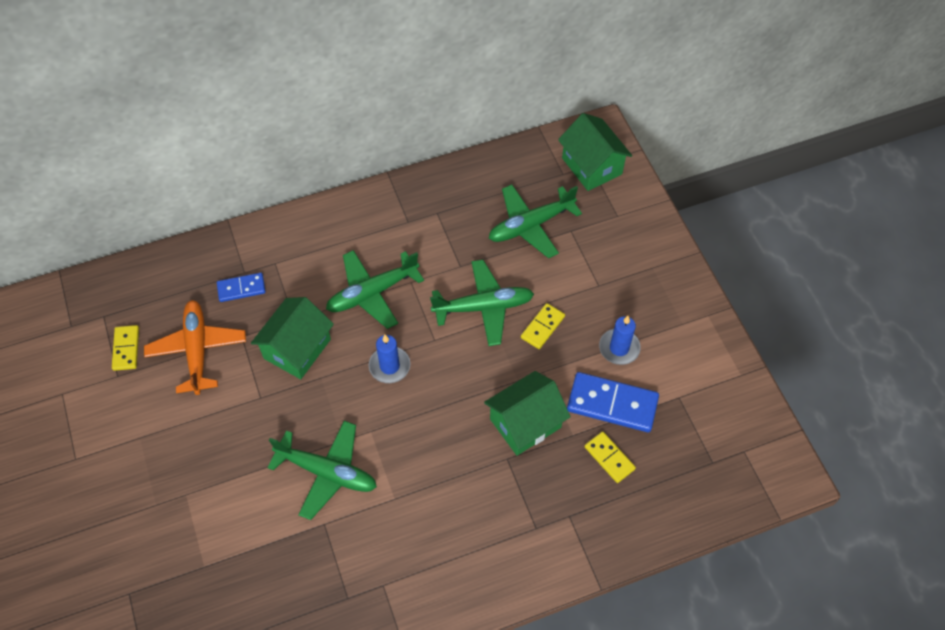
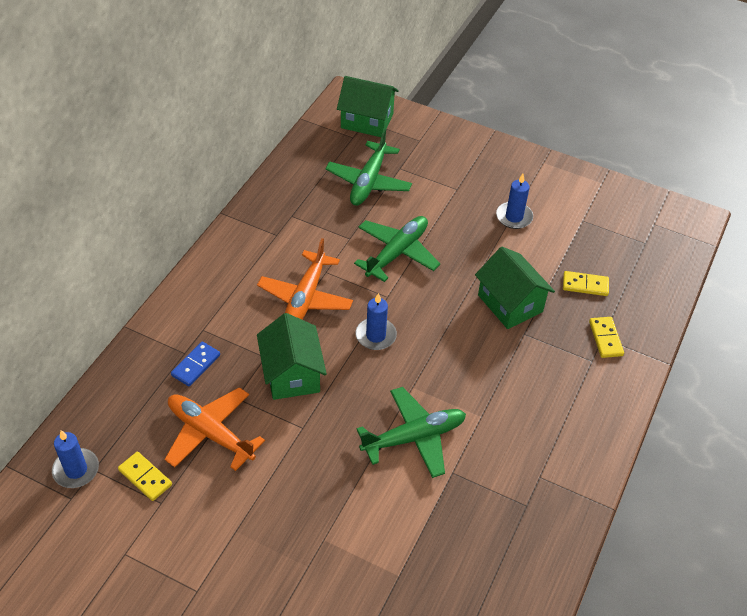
camera: 45 degrees left, 10 degrees down
green plane [326,250,424,329] -> orange plane [257,238,353,320]
green house [484,371,571,456] -> green house turned 45 degrees counterclockwise [475,247,555,329]
yellow domino [521,303,565,349] -> yellow domino moved to [589,317,624,358]
blue domino [567,372,659,432] -> none
none -> blue candle [52,430,99,488]

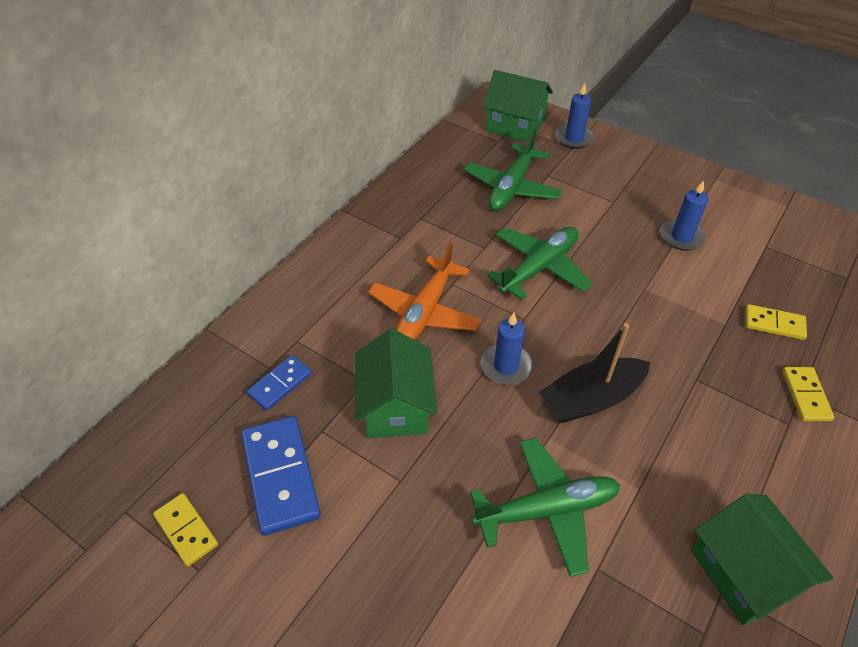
camera: 10 degrees right, 0 degrees up
blue candle [52,430,99,488] -> blue candle moved to [555,83,594,149]
orange plane [165,387,265,471] -> blue domino [241,416,321,536]
green house [475,247,555,329] -> green house moved to [691,494,834,625]
none -> black boat [539,323,650,423]

